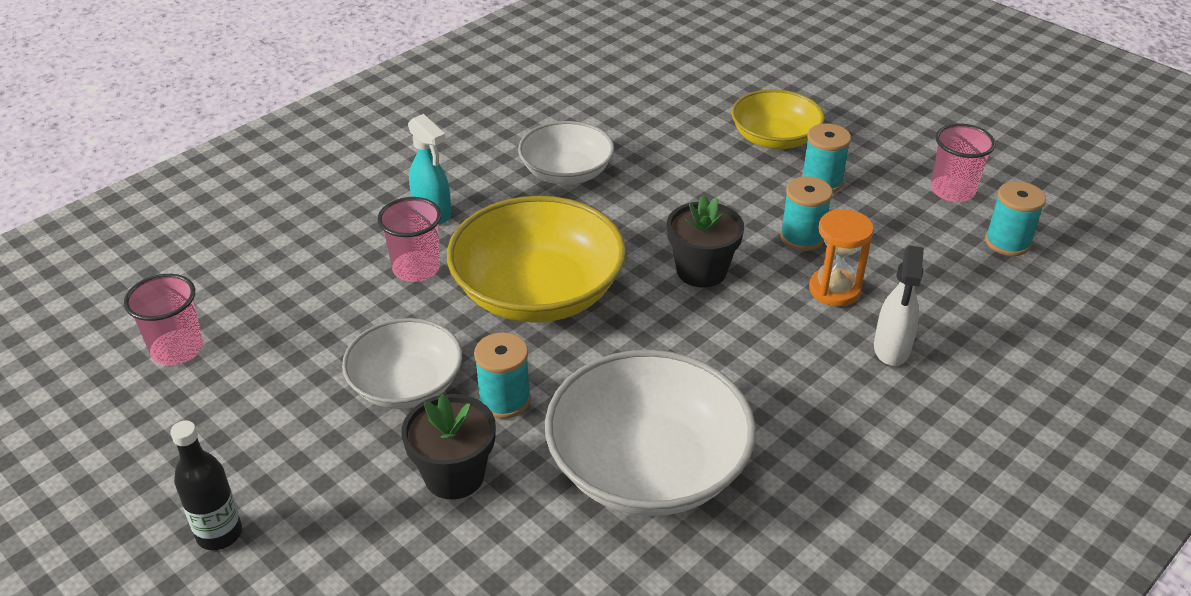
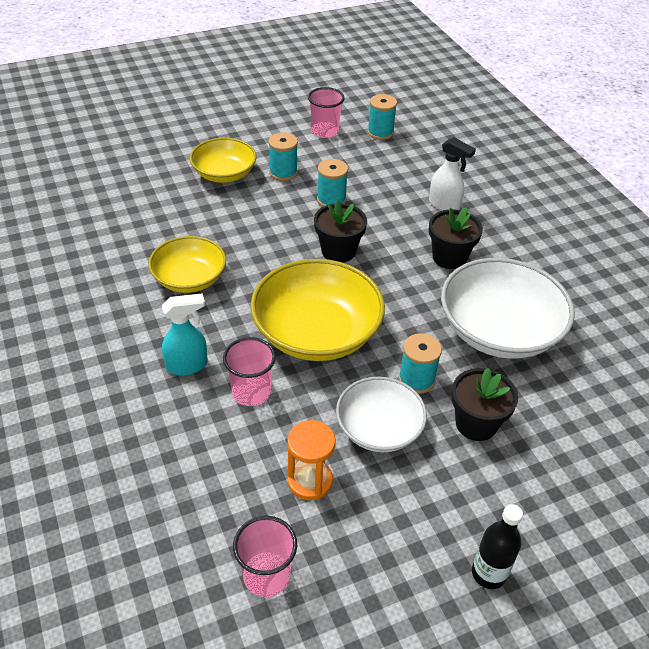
camera: 70 degrees left, 5 degrees up
white bowl [518,121,614,185] -> yellow bowl [148,236,226,293]
orange hourglass [809,209,874,306] -> orange hourglass moved to [287,420,336,500]
none -> black flower pot [429,207,483,269]

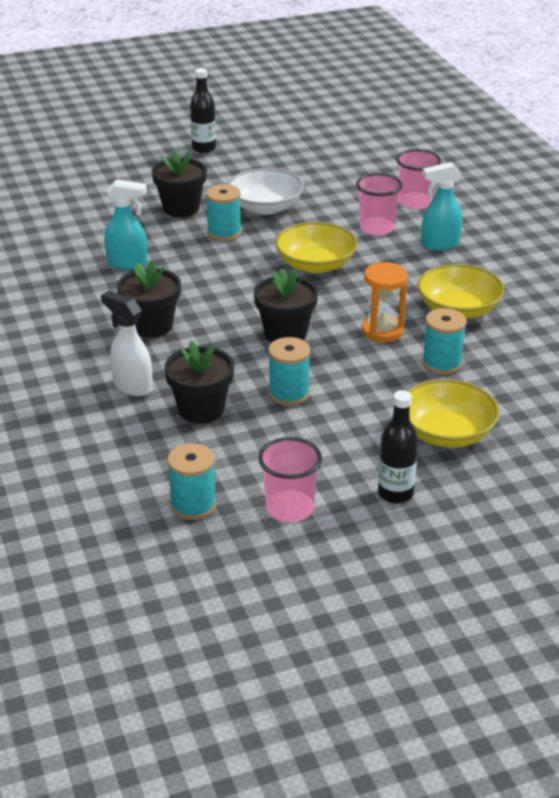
camera: 175 degrees left, 10 degrees down
pink cup [233,516,297,597] -> pink cup moved to [396,149,441,209]
yellow bowl [250,259,385,361] -> yellow bowl [275,222,358,273], size x0.62
turquoise spool [268,132,298,181] -> turquoise spool moved to [422,308,467,375]
orange hourglass [287,420,336,500] -> orange hourglass moved to [362,262,408,342]
white bowl [441,258,575,359] -> turquoise spray bottle [104,179,147,270]
none -> black flower pot [164,341,234,424]
none -> black bottle [378,390,418,504]

